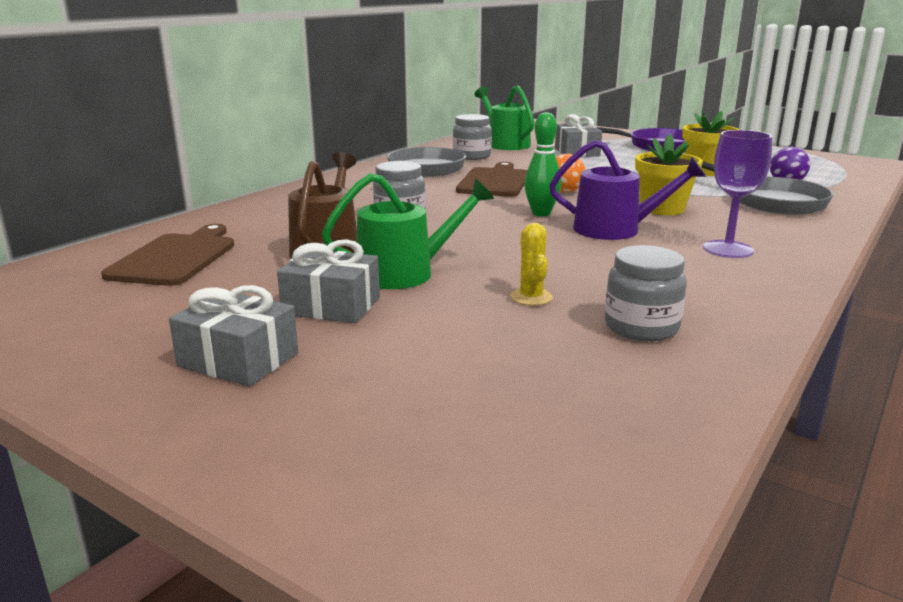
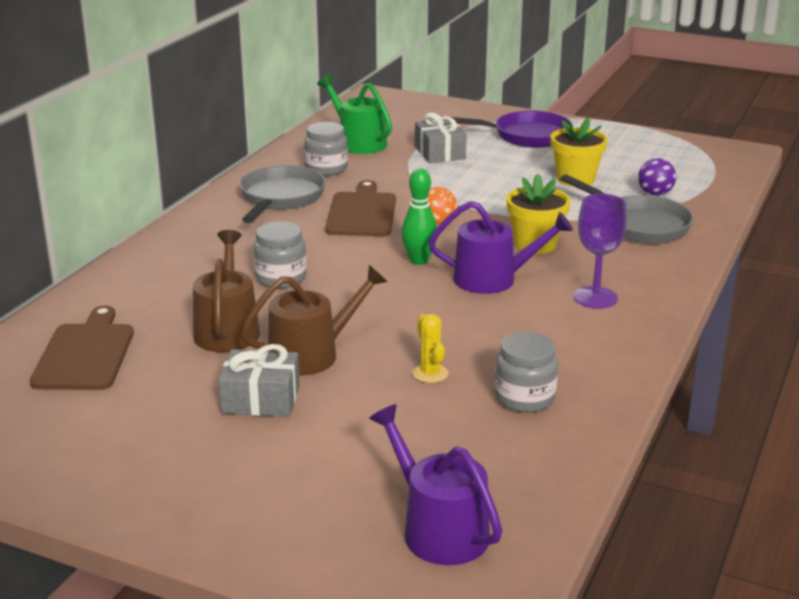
camera: 10 degrees left, 5 degrees up
grey gift [169,285,298,387] -> none
green watering can [322,173,494,289] -> brown watering can [241,265,388,376]
none -> purple watering can [369,404,502,565]

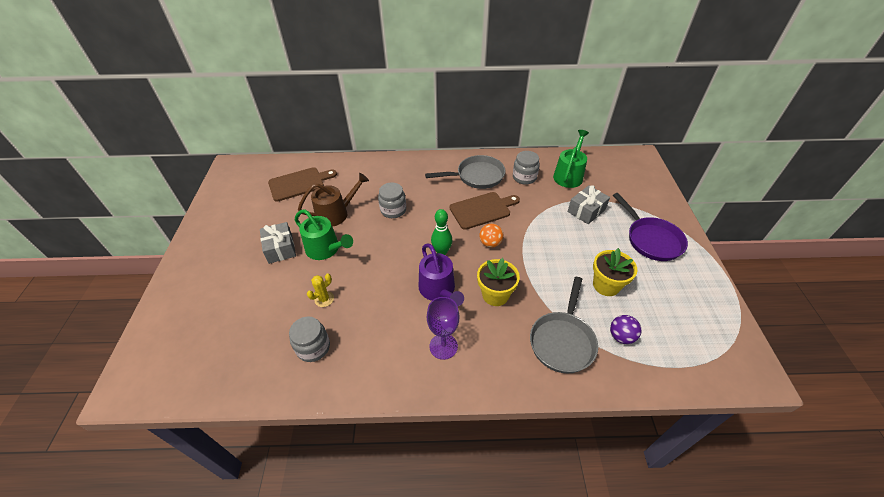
camera: 65 degrees right, 20 degrees up
brown watering can [241,265,388,376] -> green watering can [295,209,353,260]
purple watering can [369,404,502,565] -> none

